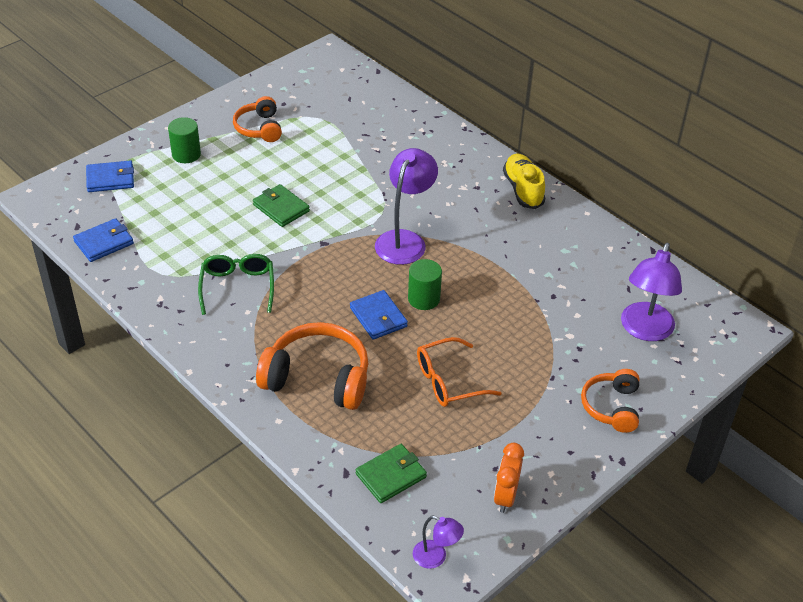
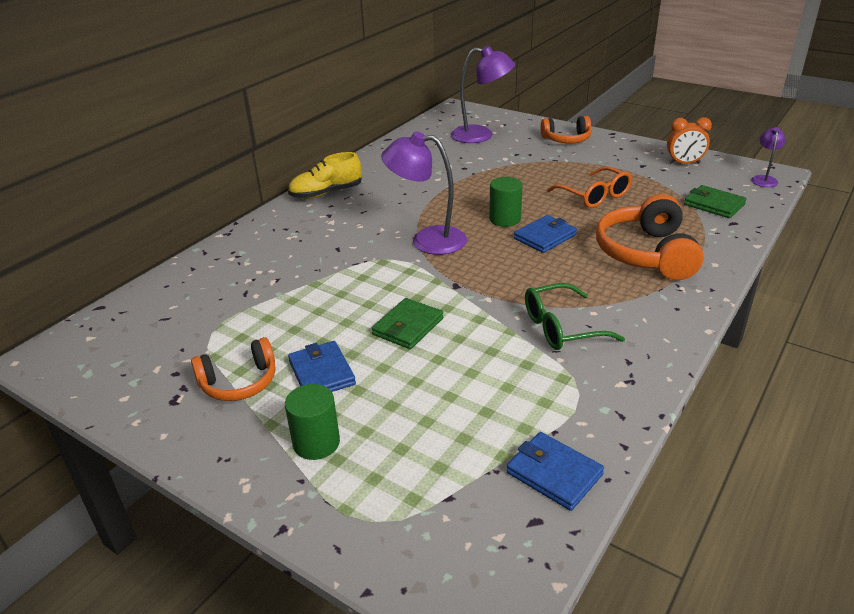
camera: 100 degrees left, 10 degrees down
blue wallet [86,160,134,192] -> blue wallet moved to [288,341,356,392]

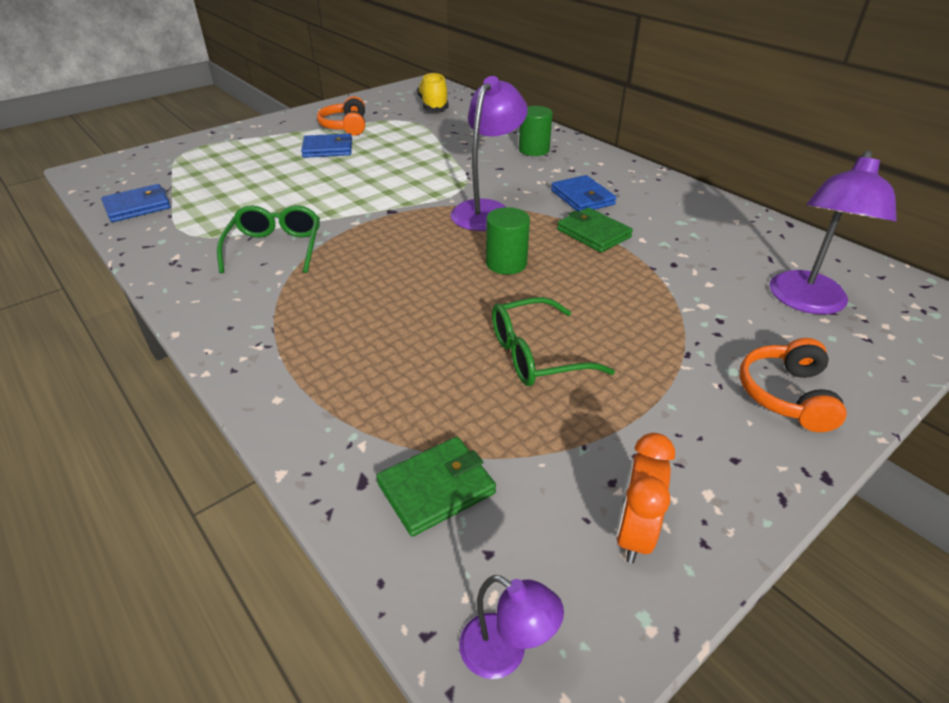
camera: 105 degrees right, 5 degrees up
green cylinder [285,384,340,460] -> green cylinder moved to [519,106,553,156]
yellow shoe [288,152,362,199] -> yellow shoe moved to [417,72,448,112]
green wallet [372,298,443,349] -> green wallet moved to [557,208,633,253]
blue wallet [514,215,577,253] -> blue wallet moved to [551,175,617,211]
orange glasses [547,166,632,208] -> green glasses [492,297,615,386]
orange headphones [596,194,704,280] -> none

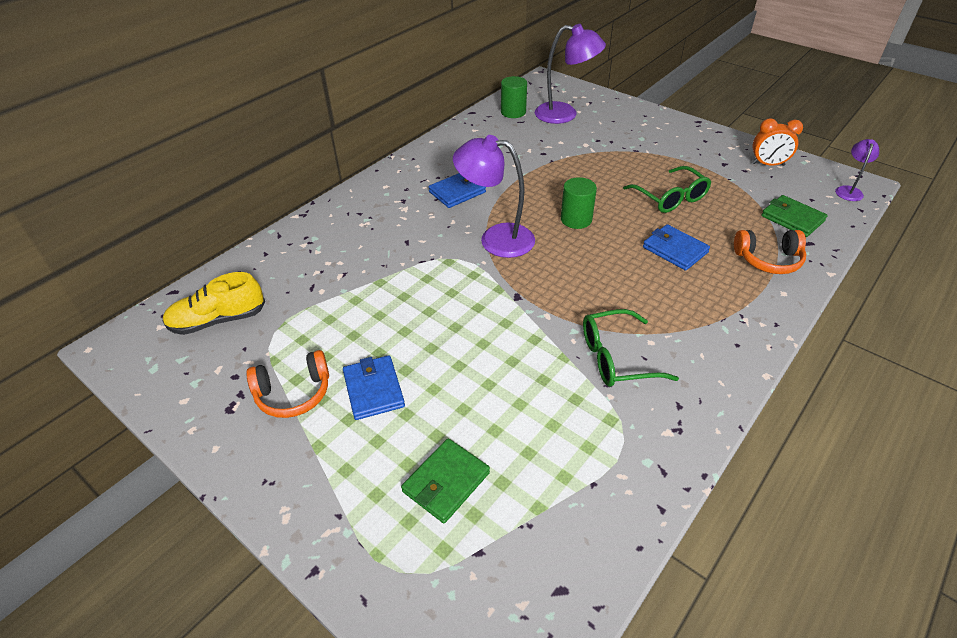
camera: 100 degrees left, 5 degrees up
blue wallet [101,184,171,222] -> blue wallet moved to [643,224,710,271]
green cylinder [519,106,553,156] -> green cylinder moved to [501,76,527,118]
green wallet [557,208,633,253] -> green wallet moved to [401,438,490,523]
orange headphones [740,338,847,432] -> orange headphones moved to [734,230,806,274]

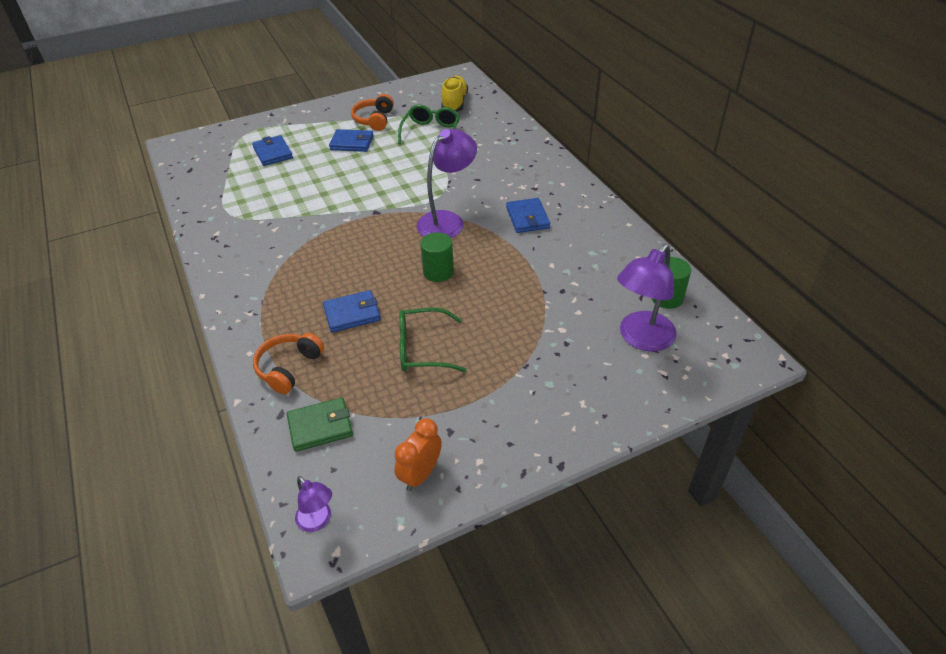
camera: 115 degrees right, 0 degrees up
green wallet [401,438,490,523] -> blue wallet [252,135,293,166]
green glasses [583,309,679,387] -> green glasses moved to [398,104,460,144]

